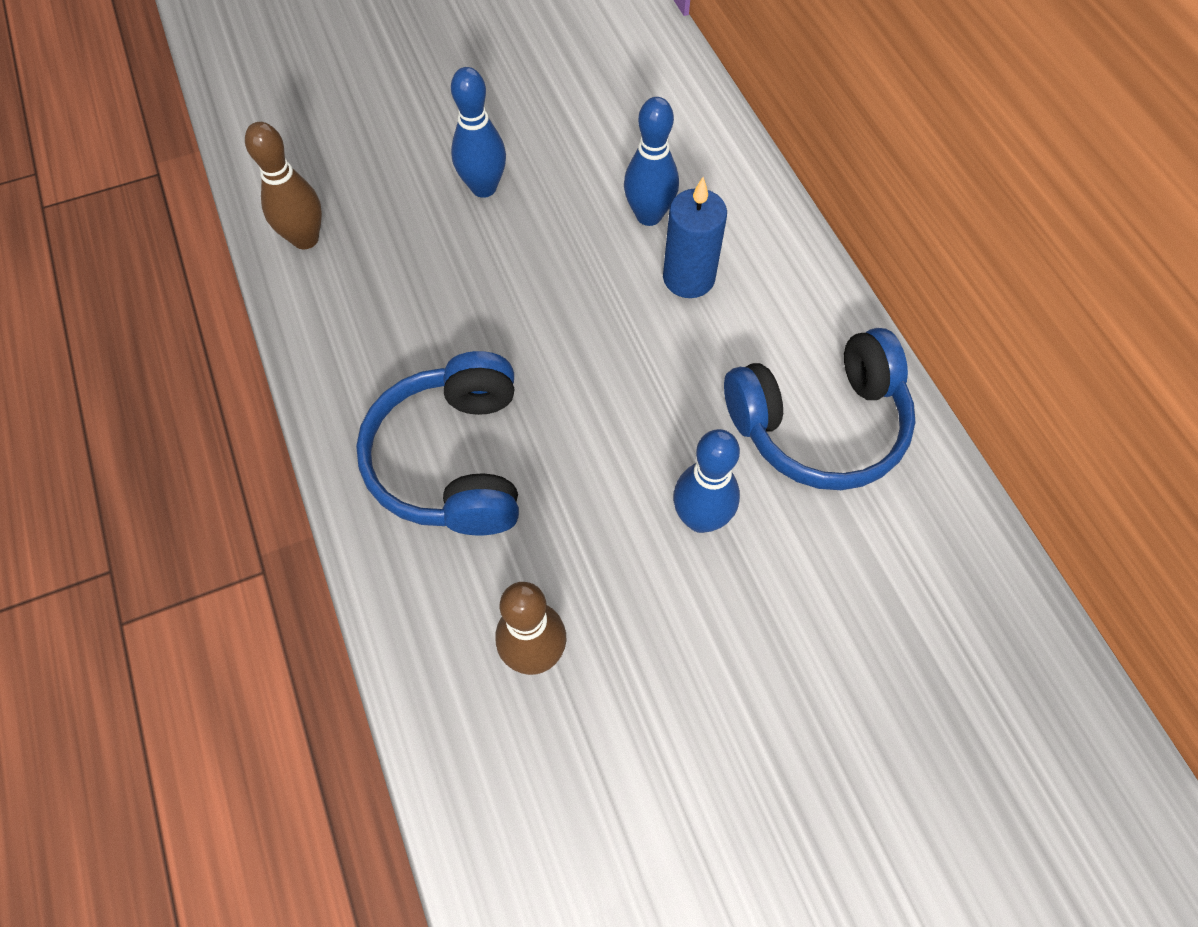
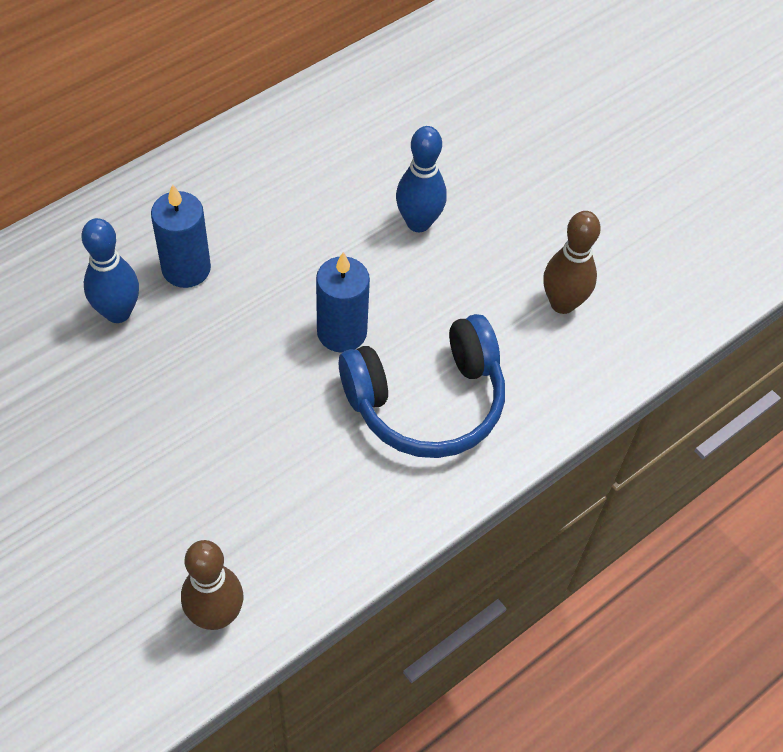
camera: 110 degrees left, 5 degrees down
blue bowling pin [451,67,506,198] -> none
blue headphones [724,328,916,490] -> none
none -> blue candle [316,252,370,353]

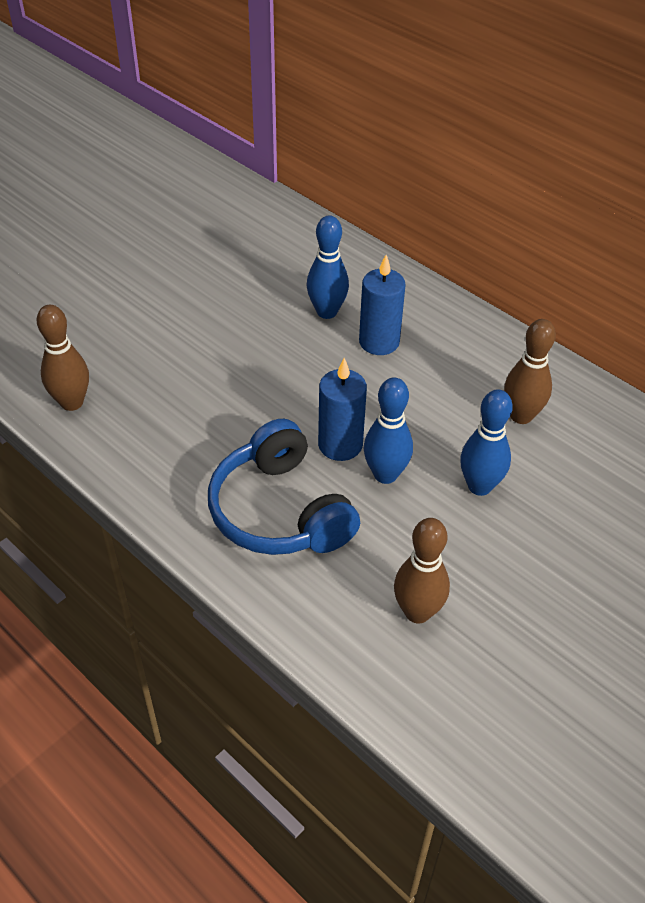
camera: 85 degrees right, 10 degrees down
none -> blue bowling pin [364,377,413,484]
none -> brown bowling pin [504,319,556,424]

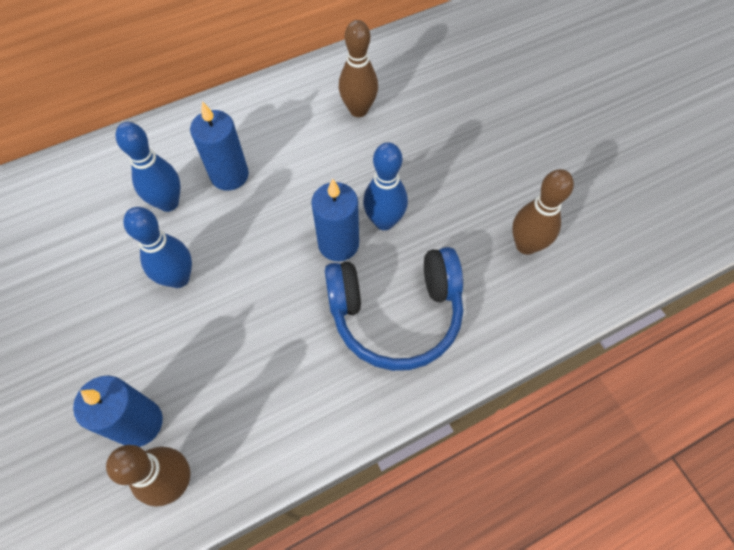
camera: 70 degrees left, 15 degrees up
blue bowling pin [460,389,513,496] -> blue bowling pin moved to [123,207,192,288]
none -> blue candle [73,376,163,447]

